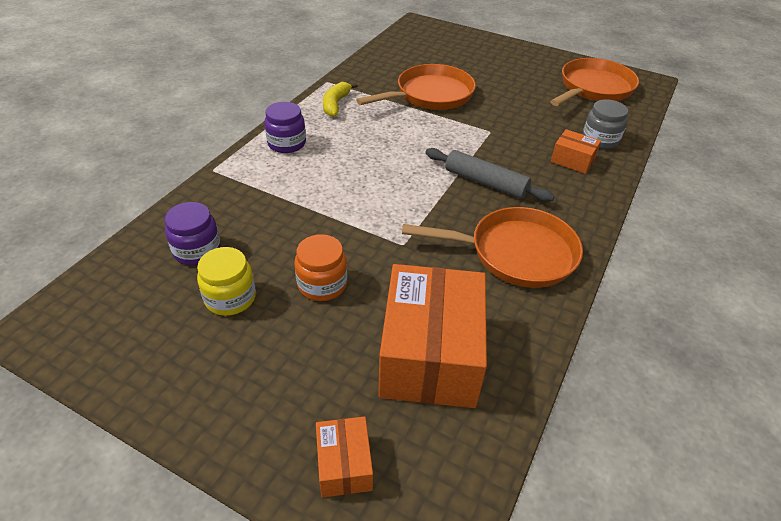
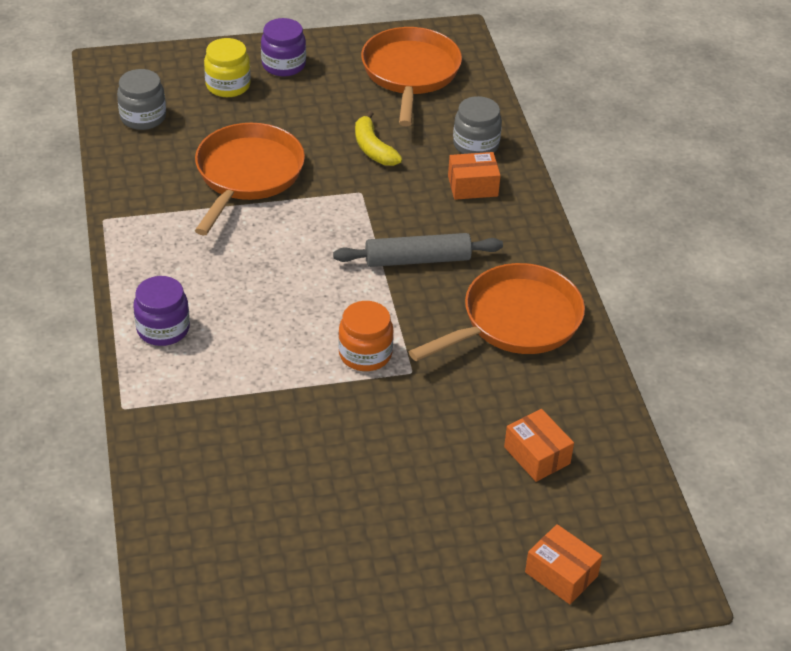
camera: 40 degrees left, 0 degrees up
purple jar [165,202,221,265] -> purple jar moved to [261,18,306,77]
yellow jar [197,247,256,316] -> yellow jar moved to [204,38,251,97]
orange jar [294,234,347,301] -> orange jar moved to [338,301,394,371]
yellow banana [323,82,358,117] -> yellow banana moved to [355,111,402,166]
orange box [378,264,487,408] -> orange box [504,409,574,482], size x0.46
none -> grey jar [117,69,166,130]

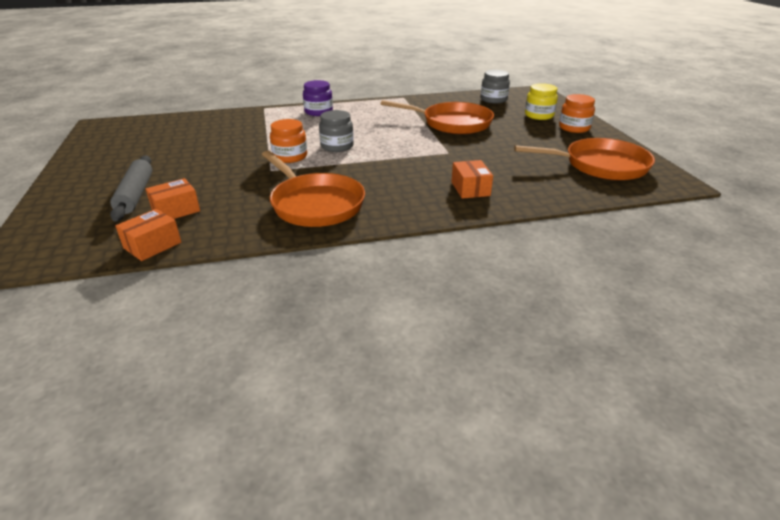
camera: 90 degrees right, 10 degrees down
purple jar [261,18,306,77] -> orange jar [559,94,595,133]
grey rolling pin [333,233,503,267] -> grey rolling pin moved to [110,156,152,222]
yellow banana [355,111,402,166] -> none
grey jar [453,96,502,154] -> grey jar moved to [319,110,354,152]
orange box [525,524,602,604] -> orange box moved to [115,209,181,261]

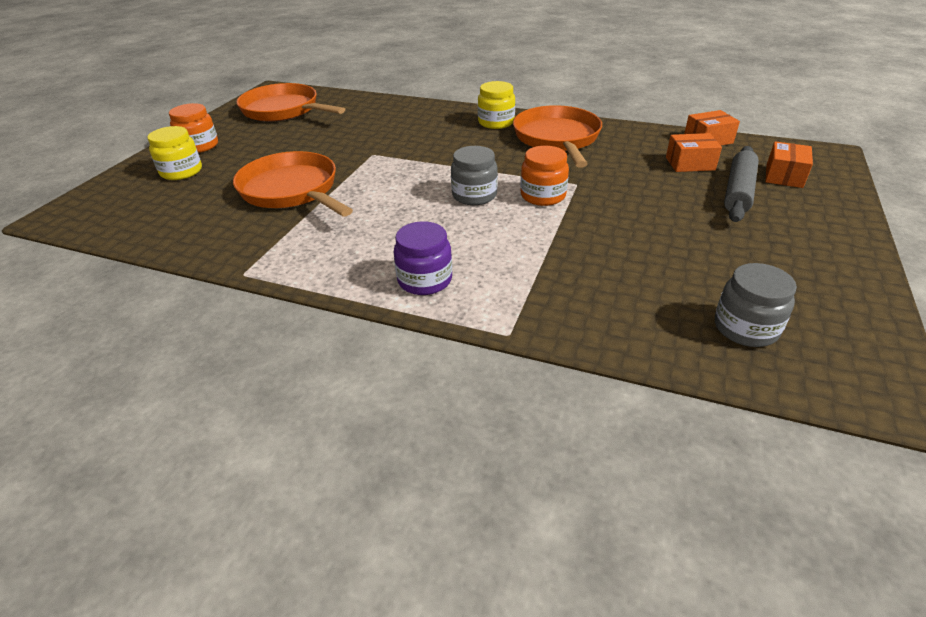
camera: 145 degrees left, 5 degrees up
orange box [451,160,493,199] -> orange box moved to [765,141,813,188]
grey jar [481,70,510,104] -> grey jar moved to [715,263,797,347]
none -> yellow jar [478,81,515,129]

